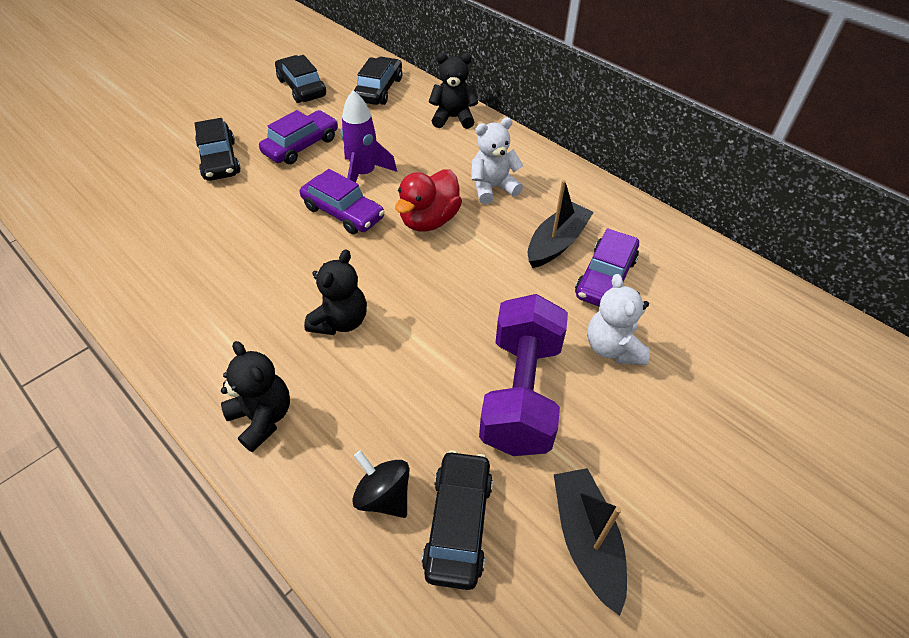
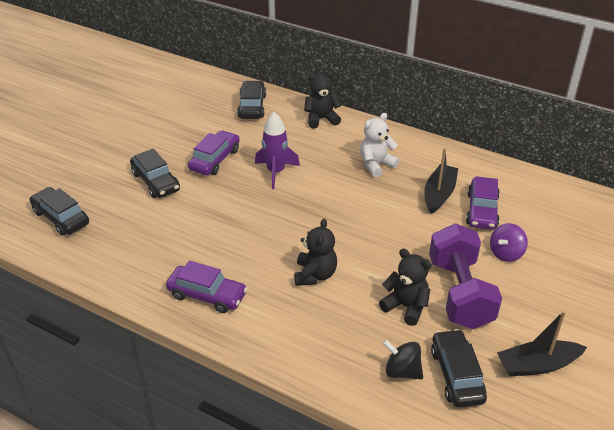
camera: 15 degrees left, 10 degrees down
black teddy bear [221,341,290,452] -> black teddy bear moved to [379,249,432,326]
black car [275,55,326,103] -> black car moved to [30,187,89,236]
purple car [300,169,385,234] -> purple car moved to [166,260,248,313]
red duck [395,170,462,232] -> none
black boat [554,468,627,616] -> black boat turned 75 degrees counterclockwise [497,311,587,376]
white teddy bear [587,274,650,365] -> purple spinning top [490,223,528,262]

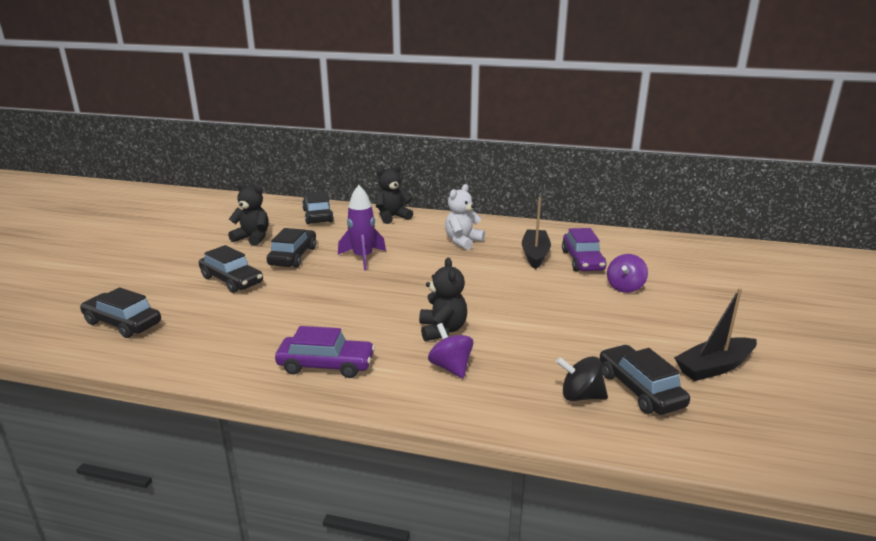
camera: 15 degrees left, 15 degrees down
purple car [188,130,240,175] -> black car [266,228,316,268]
black teddy bear [379,249,432,326] -> black teddy bear moved to [228,182,269,246]
purple dumbbell [429,224,502,329] -> none
none -> purple spinning top [428,323,473,378]

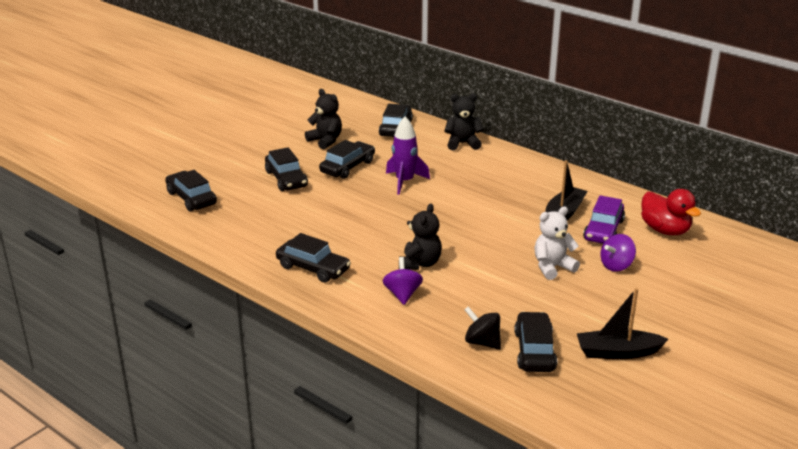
camera: 25 degrees right, 5 degrees up
purple car [275,326,375,378] -> black car [276,233,351,283]
white teddy bear [445,184,485,250] -> white teddy bear moved to [534,206,580,280]
none -> red duck [641,189,701,235]

